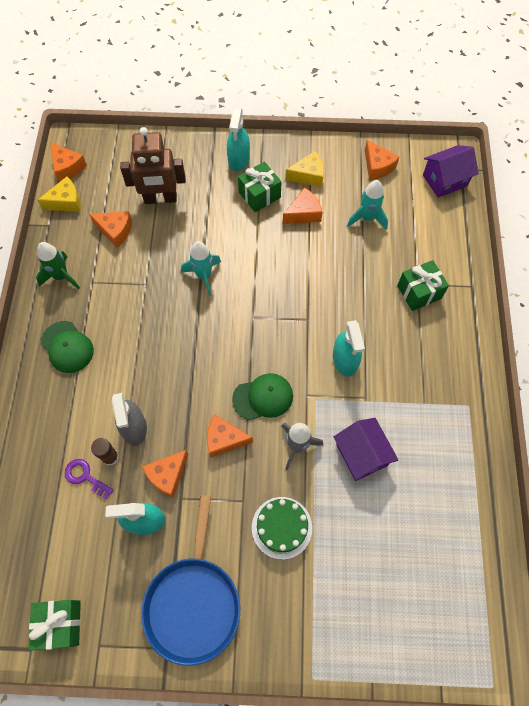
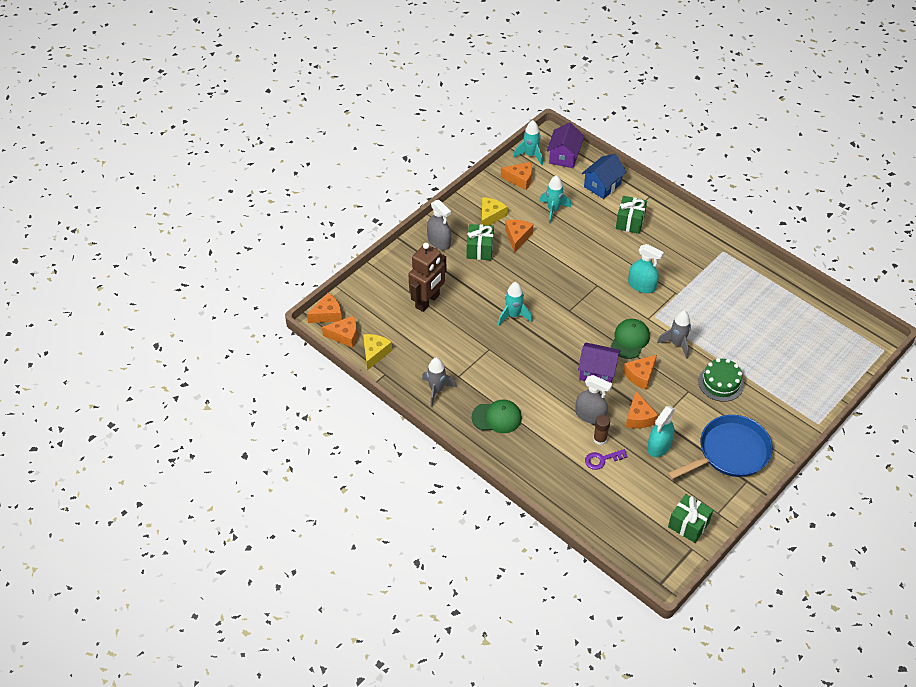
camera: 50 degrees left, 15 degrees down
green rocket [36,242,80,290] -> grey rocket [422,357,457,407]
orange cheese [89,211,132,248] -> orange cheese moved to [307,293,342,323]
blue pan [141,495,240,666] -> blue pan turned 75 degrees counterclockwise [667,415,773,480]
turquoise spray bottle [227,108,250,171] -> grey spray bottle [427,200,451,250]
purple house [334,418,398,481] -> purple house moved to [578,342,621,383]
none -> turquoise rocket [513,120,543,165]
none -> blue house [582,154,627,199]

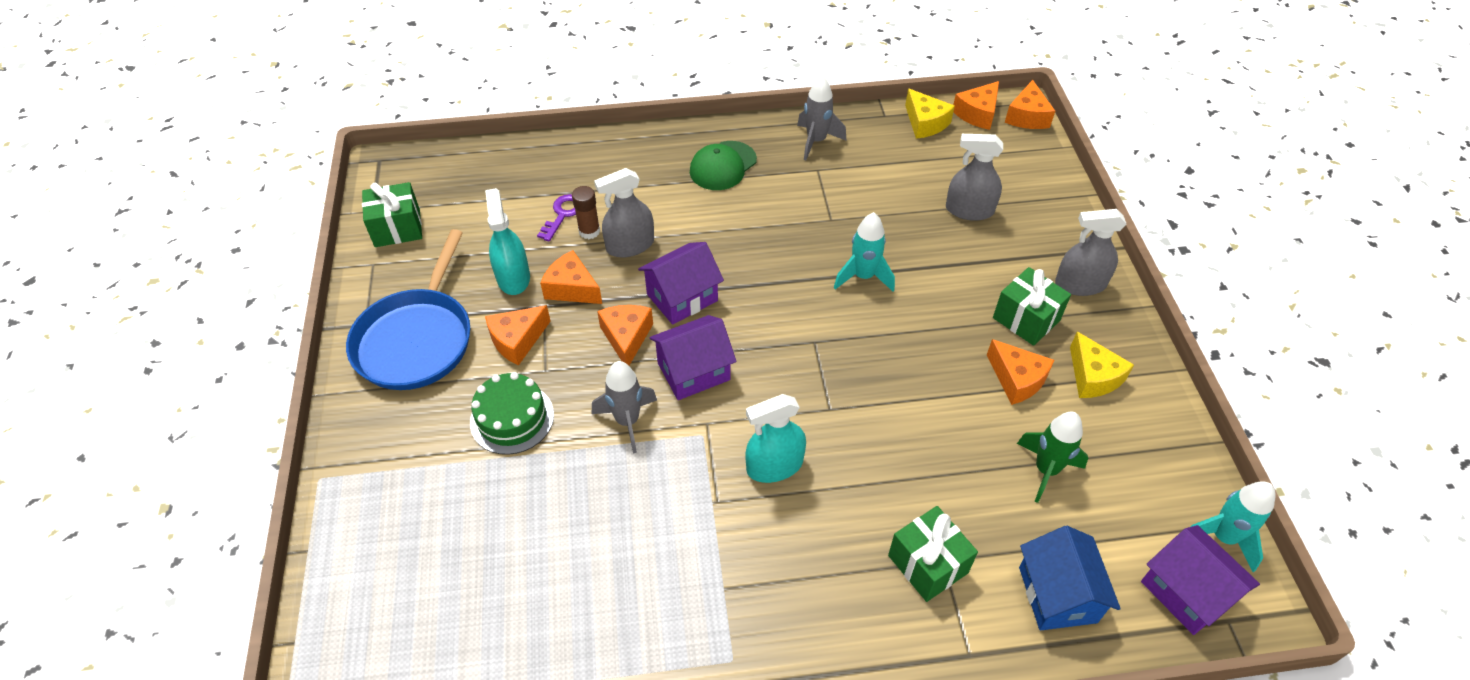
camera: 130 degrees right, 0 degrees up
brown robot [408,243,446,312] -> grey spray bottle [946,134,1003,221]
orange cheese [501,162,532,190] -> orange cheese moved to [485,305,551,366]
turquoise rocket [540,175,571,223] -> green rocket [1017,412,1088,503]
green cap [611,319,650,359] -> purple house [650,315,737,400]

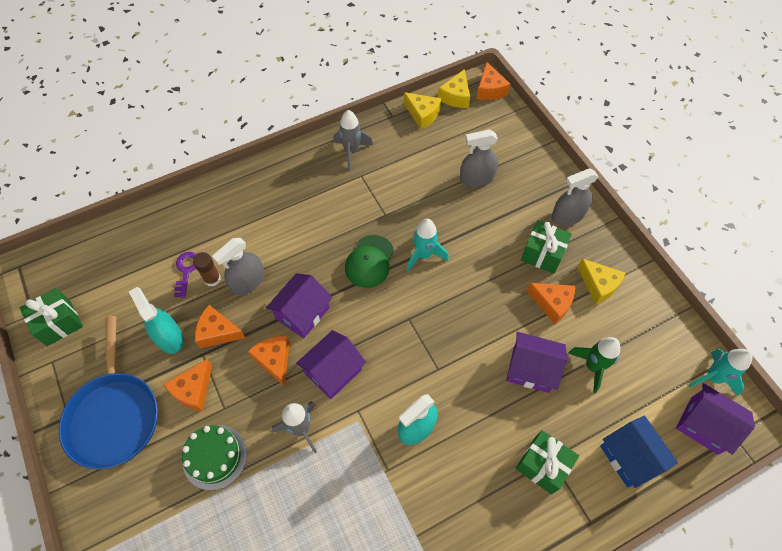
camera: 20 degrees left, 10 degrees up
green cap [690,141,757,190] -> green cap moved to [345,235,394,288]
orange cheese [953,81,999,130] -> yellow cheese [438,69,470,108]
none -> purple house [506,332,567,393]

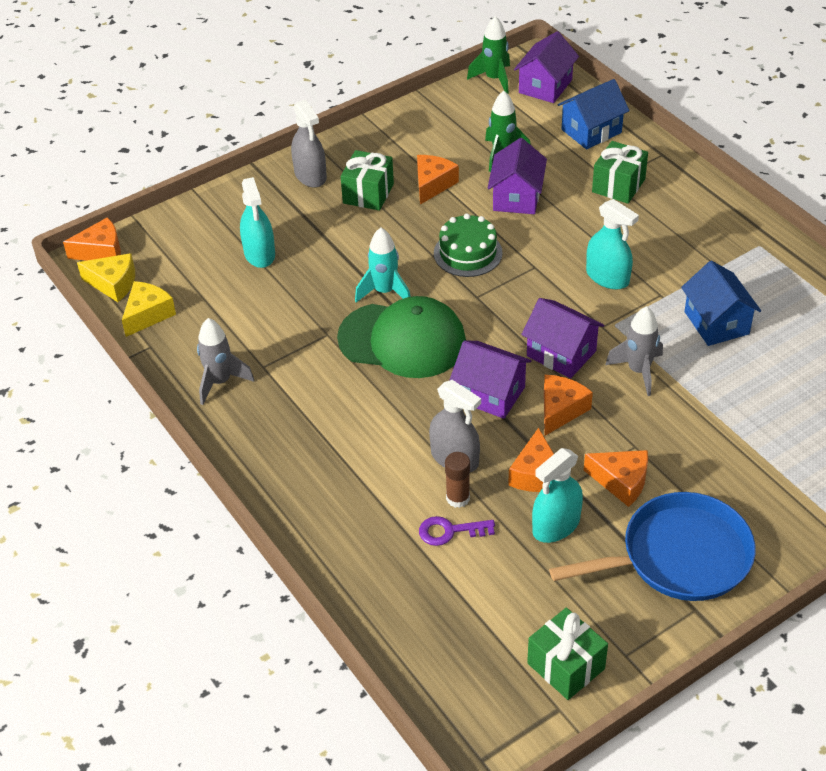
camera: 95 degrees left, 15 degrees down
green cake [182,425,247,490] -> green cake moved to [434,214,503,277]
orange cheese [248,335,290,387] -> orange cheese turned 150 degrees clockwise [544,375,593,436]
green cap [345,235,394,288] -> green cap [337,296,466,378], size x1.62
grey spray bottle [460,130,498,187] -> turquoise spray bottle [240,177,275,268]
yellow cheese [577,259,625,305] -> none
turquoise rocket [689,349,753,396] -> green rocket [467,16,510,94]
none -> blue house [681,261,761,346]

